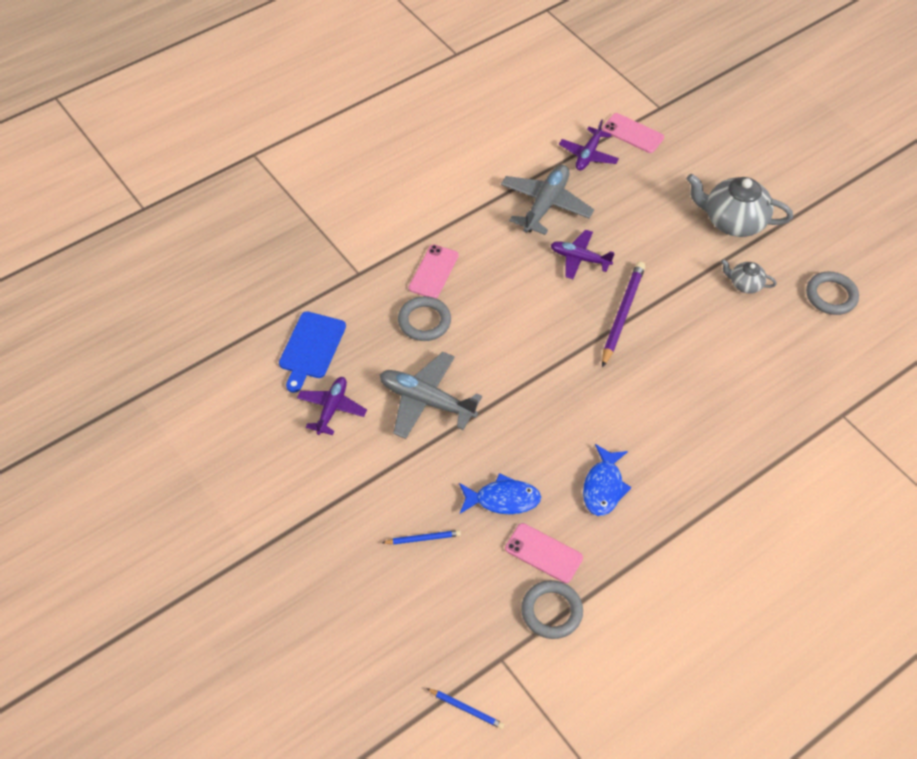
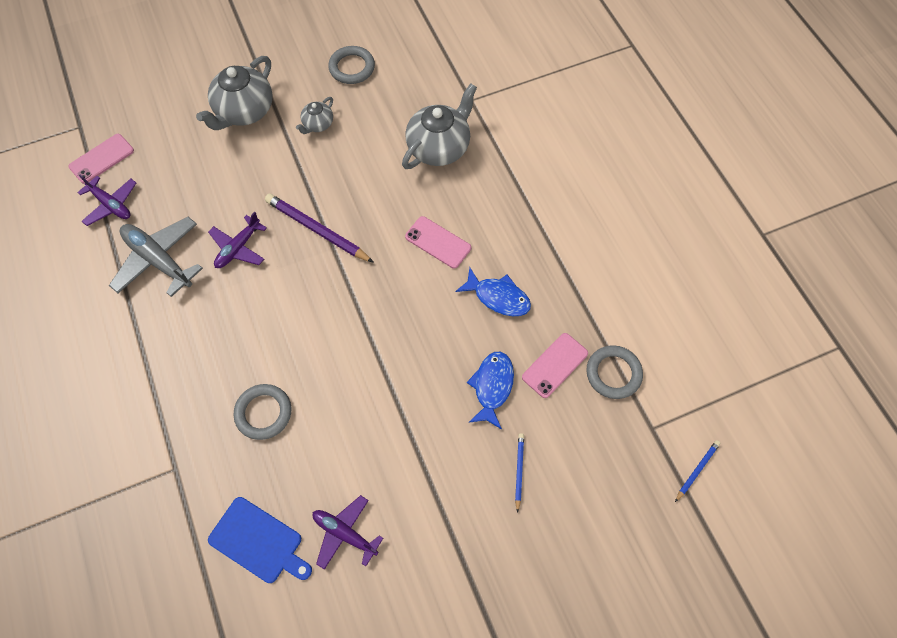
camera: 75 degrees left, 10 degrees up
grey plane [380,352,482,439] -> none
pink phone [409,244,459,298] -> pink phone moved to [405,216,471,268]
none -> grey teapot [402,84,477,169]

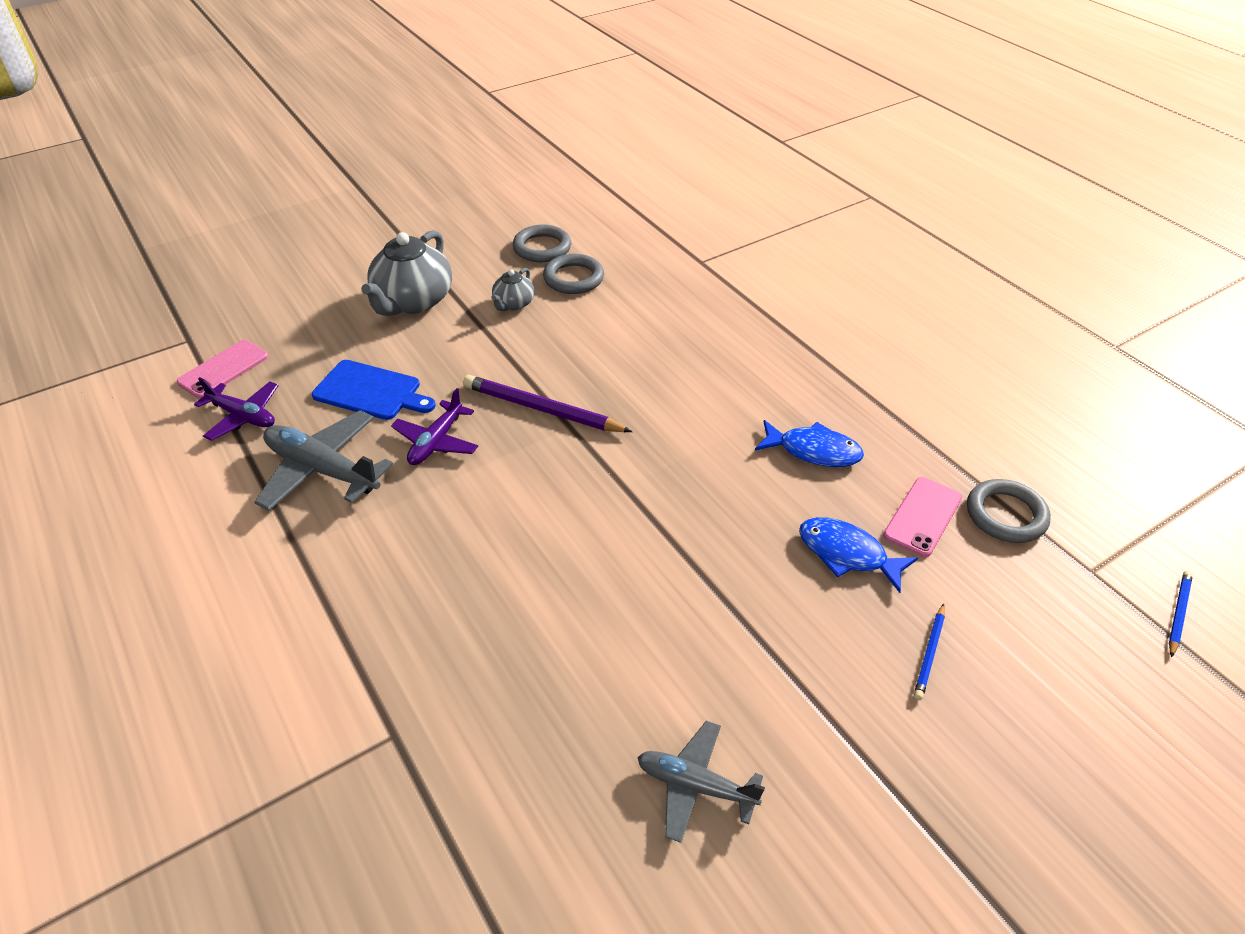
camera: 10 degrees left, 20 degrees down
blue cutting board [208,497,312,583] -> blue cutting board moved to [312,360,436,420]
grey ring [234,384,291,440] -> grey ring moved to [543,254,604,294]
purple plane [313,495,383,570] -> grey plane [637,721,765,843]
grey teapot [402,84,477,169] -> none
pink phone [405,216,471,268] -> none
blue fish [467,352,514,430] -> blue fish turned 60 degrees counterclockwise [799,517,918,593]
blue pencil [515,433,524,513] -> blue pencil turned 150 degrees counterclockwise [914,604,945,700]

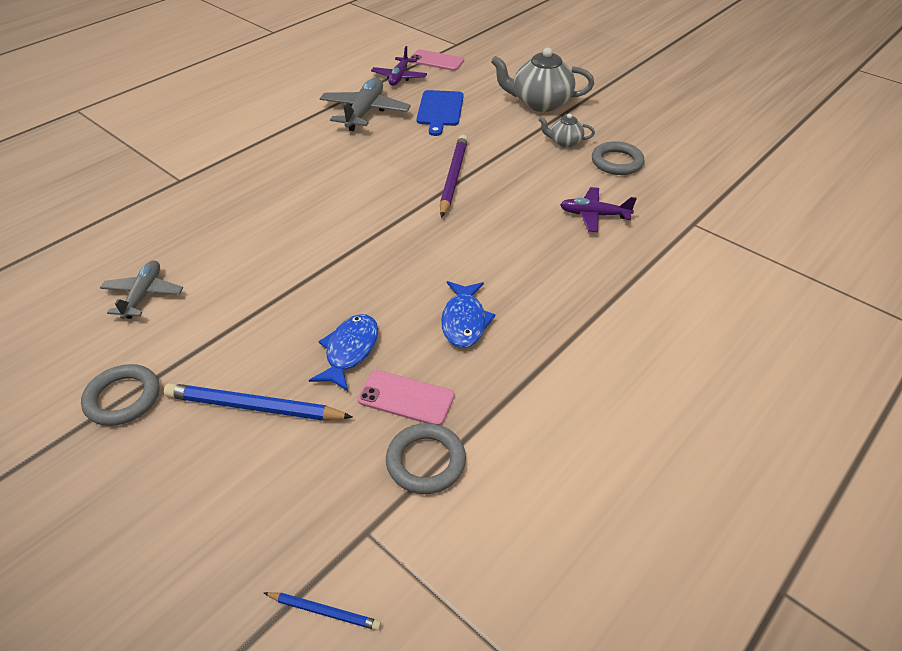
camera: 75 degrees right, 0 degrees up
purple plane [391,388,478,465] -> purple plane moved to [560,187,637,232]
grey ring [513,224,571,262] -> grey ring moved to [81,364,160,426]
blue pencil [914,604,945,700] -> blue pencil [164,383,353,421], size x1.95

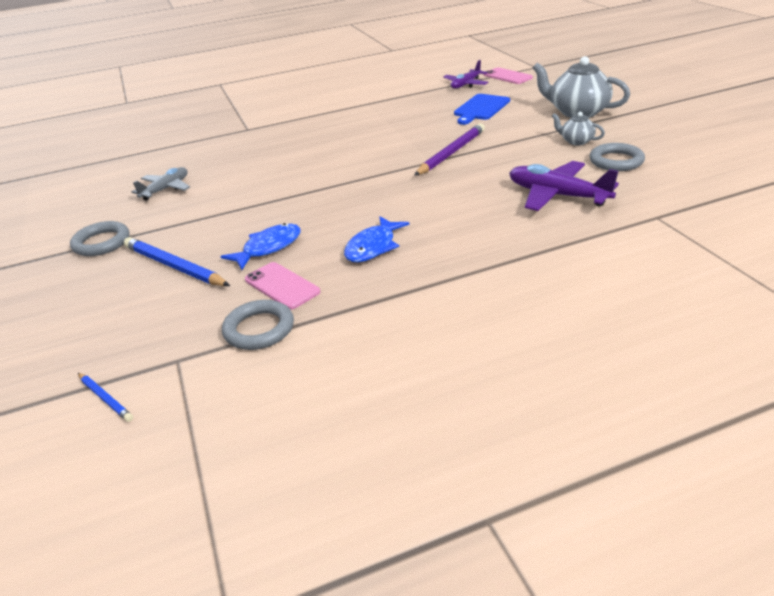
camera: 30 degrees right, 10 degrees down
grey plane [319,78,411,131] -> none
purple plane [560,187,637,232] -> purple plane [509,161,619,211], size x1.53

